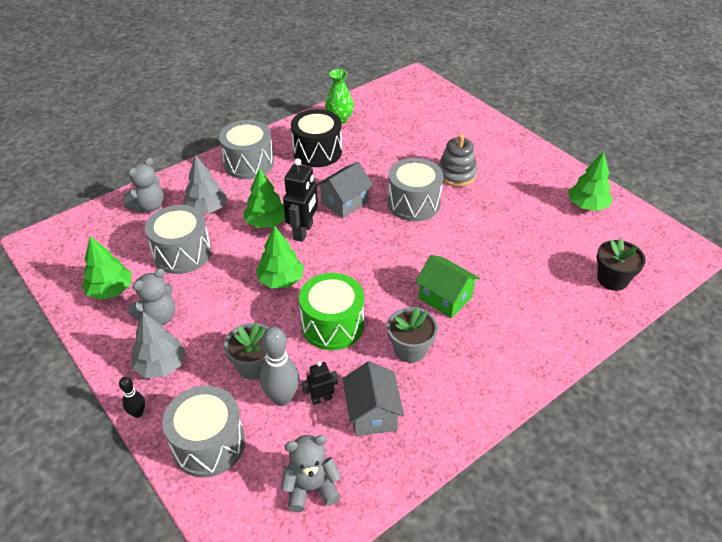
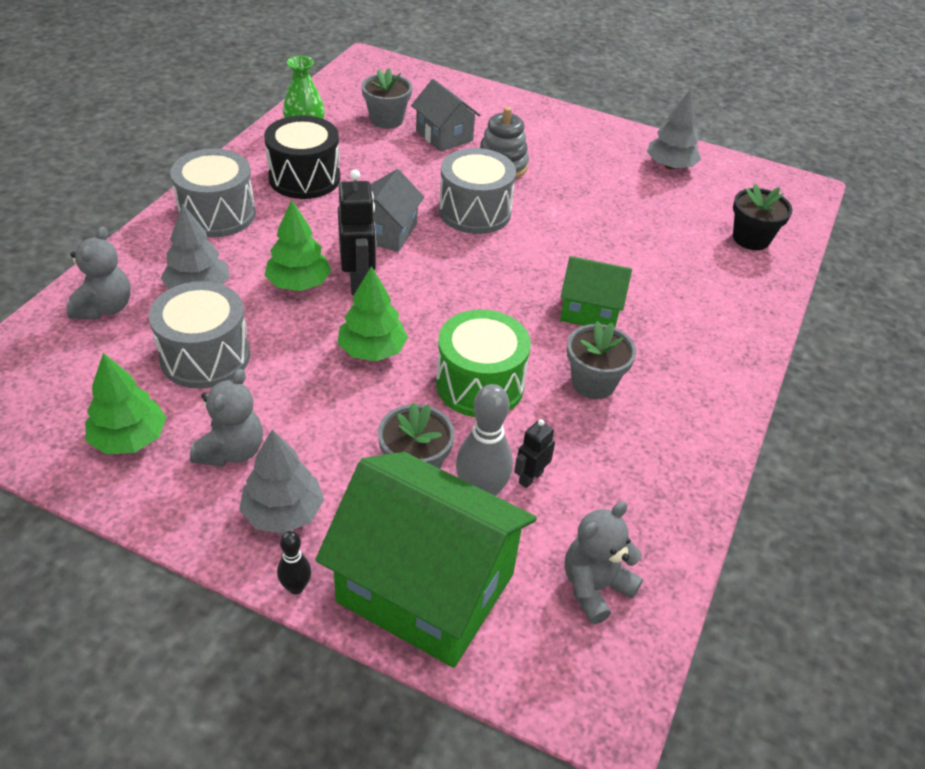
camera: 30 degrees left, 0 degrees up
grey drum [162,386,245,477] -> green house [315,452,537,668]
grey house [343,361,404,436] -> grey house moved to [411,79,481,151]
green tree [568,152,613,211] -> grey tree [647,89,701,170]
none -> grey flower pot [361,68,412,129]

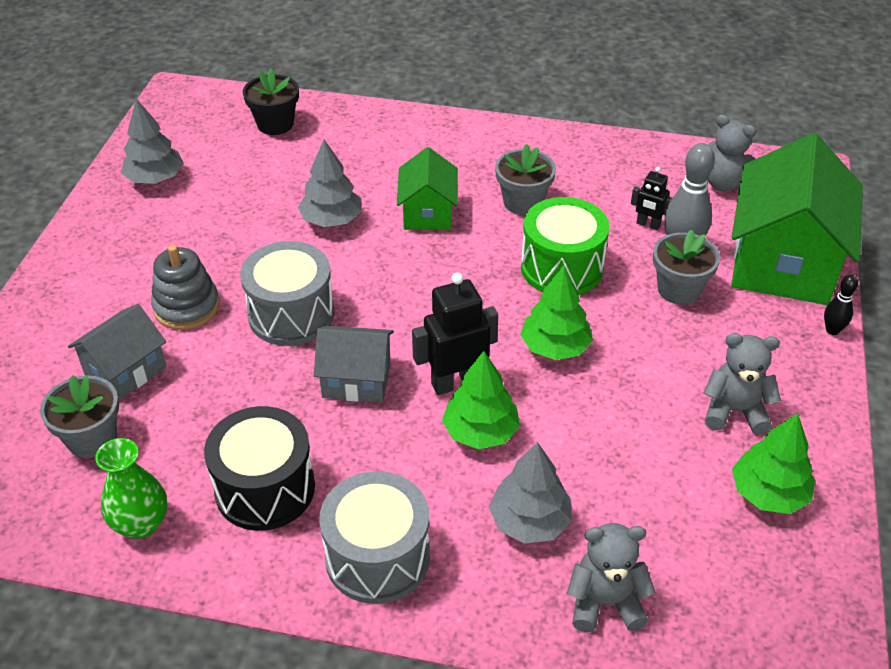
camera: 100 degrees left, 0 degrees up
grey drum [149,281,250,389] -> none
grey tree [239,429,324,534] -> grey tree moved to [298,139,362,227]

